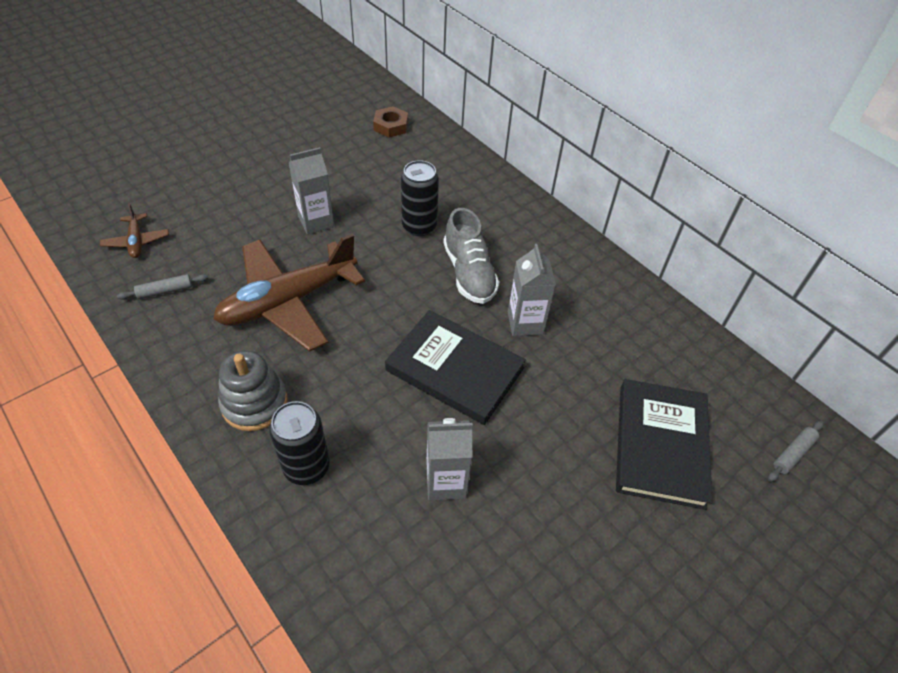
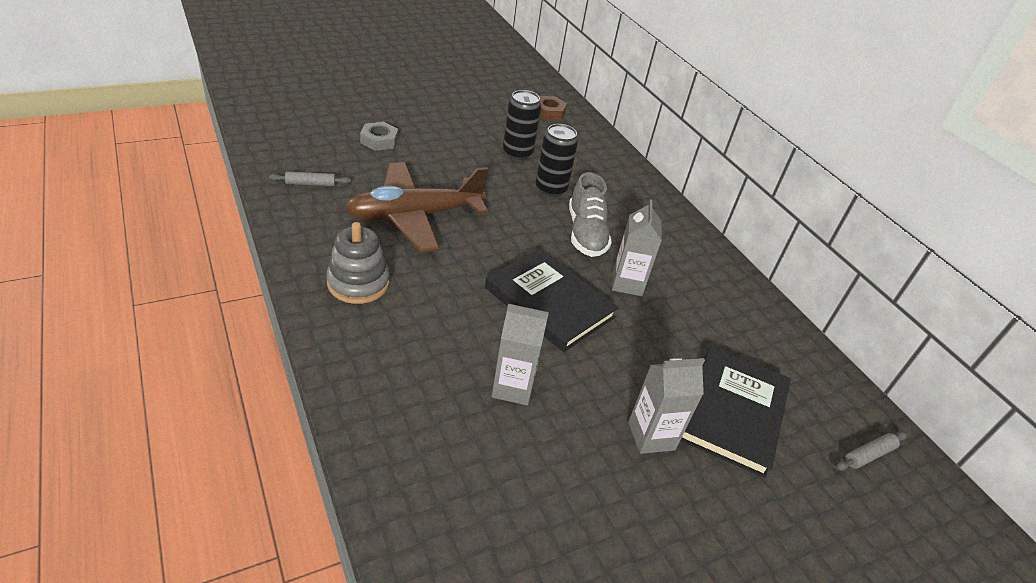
camera: 10 degrees right, 10 degrees down
brown plane [100,203,169,258] -> none
black can [269,401,330,485] -> black can moved to [503,90,541,160]
grey carton [289,147,334,235] -> grey carton moved to [628,358,705,454]
none -> grey nut [360,122,398,151]

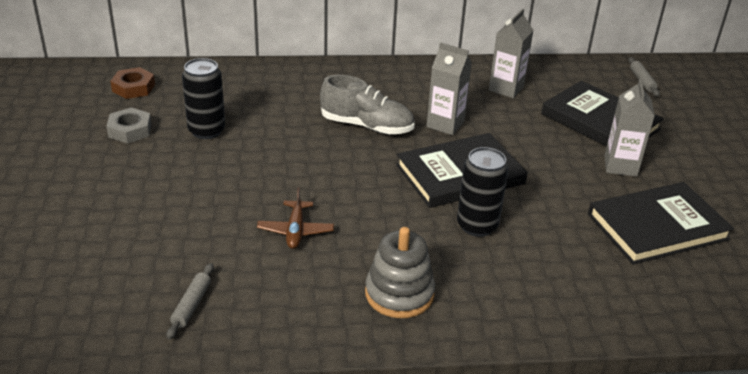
camera: 65 degrees left, 5 degrees down
brown plane [345,162,489,253] -> brown plane [257,187,334,249], size x0.44
grey nut [360,122,398,151] -> grey nut moved to [106,108,151,143]
grey carton [492,304,549,405] -> grey carton moved to [489,9,534,98]
black can [536,124,578,197] -> black can moved to [457,147,508,237]
none -> black book [588,182,734,265]

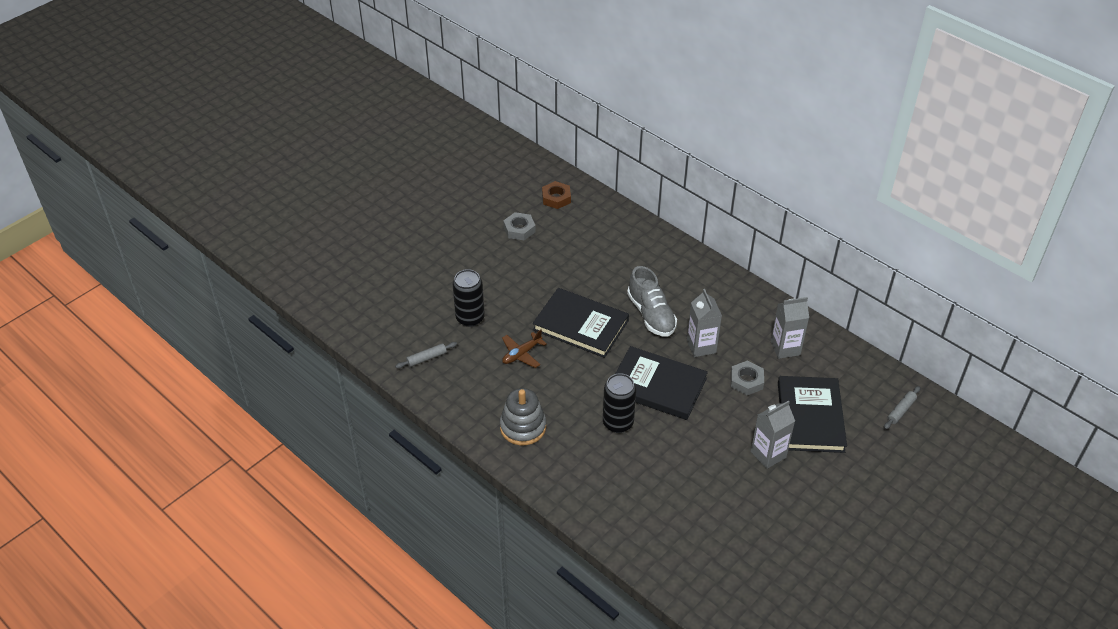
camera: 50 degrees right, 10 degrees up
black can [182,58,225,139] -> black can moved to [453,269,485,327]
black book [588,182,734,265] -> black book moved to [533,288,629,358]
none -> grey nut [731,360,764,395]

